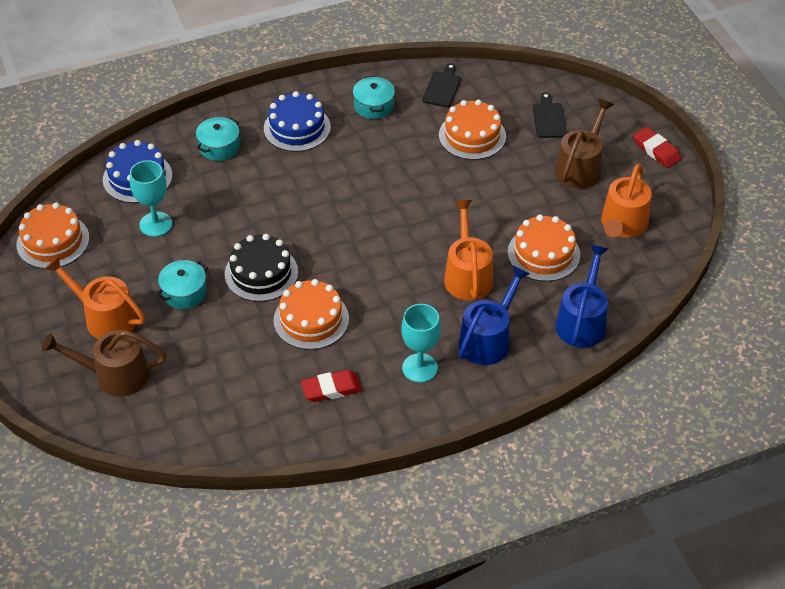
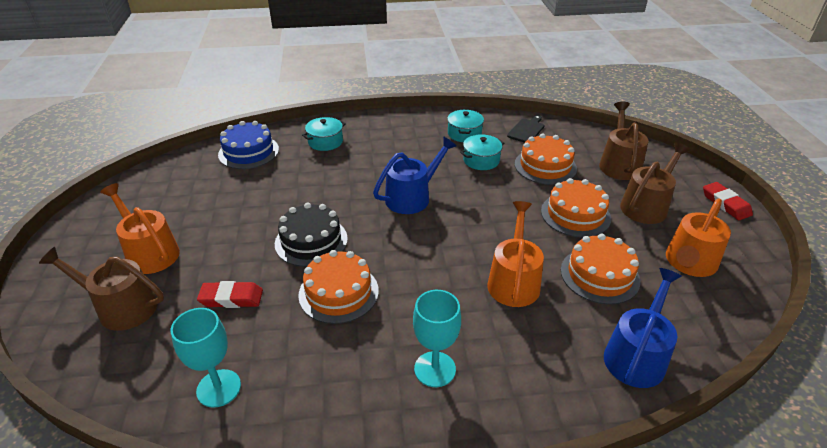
camera: 15 degrees right, 10 degrees down
orange cake [16,203,90,269] -> orange cake moved to [541,178,611,238]
turquoise goblet [130,160,173,237] -> turquoise goblet moved to [171,308,241,408]
turquoise pot [156,260,208,309] -> turquoise pot moved to [460,134,504,170]
blue cake [264,91,331,152] -> none
red eraser [301,370,362,402] -> red eraser moved to [197,281,263,308]
blue watering can [459,266,530,365] -> blue watering can moved to [373,136,456,214]
black cutting board [533,92,567,138] -> brown watering can [599,102,649,180]

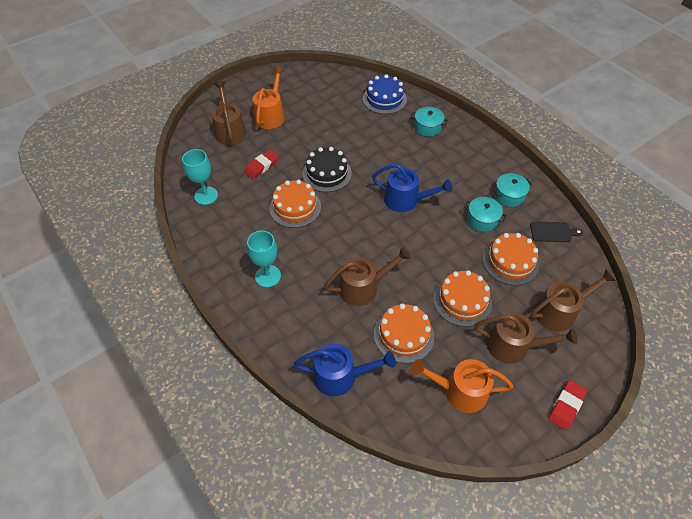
camera: 60 degrees right, 15 degrees up
red eraser [197,281,263,308] -> red eraser turned 75 degrees clockwise [244,150,279,179]
orange watering can [487,201,544,307] -> brown watering can [324,247,411,306]

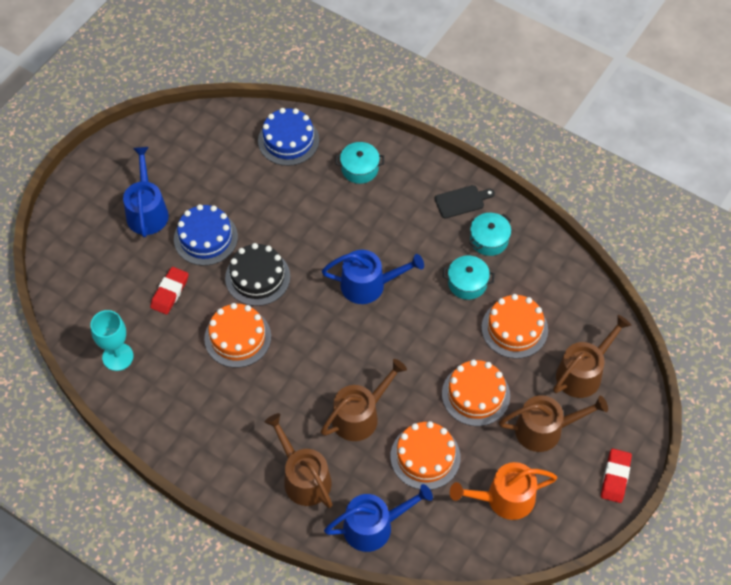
camera: 20 degrees left, 5 degrees up
brown watering can [212,81,246,145] -> brown watering can moved to [265,413,333,508]
turquoise goblet [247,231,281,287] -> none
orange watering can [253,67,285,129] -> blue watering can [123,147,169,237]
black cutting board [530,221,583,242] -> black cutting board moved to [435,185,495,219]
none -> blue cake [174,204,238,266]

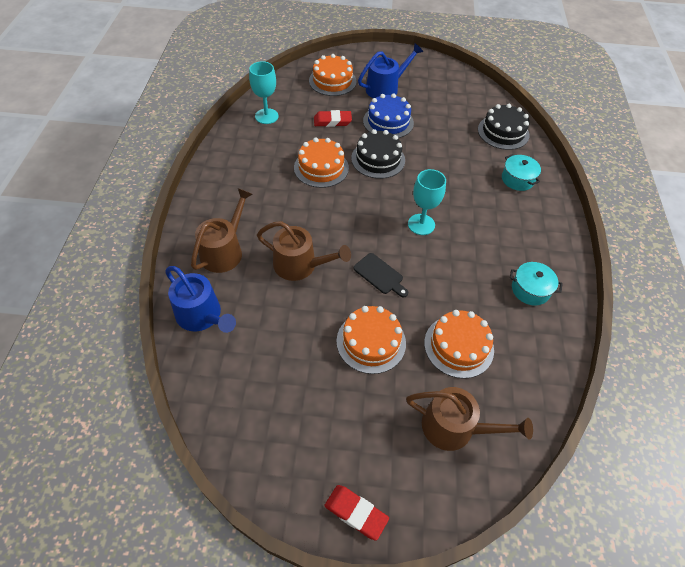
camera: 60 degrees right, 5 degrees down
blue cake [258,108,319,166] -> black cake [478,104,530,150]
blue watering can [322,250,424,304] -> turquoise goblet [408,169,446,235]
orange cake [390,421,460,490] -> orange cake moved to [309,54,356,96]
black cutting board [435,185,495,219] -> black cutting board moved to [353,253,408,297]
turquoise pot [443,256,495,300] -> none
orange watering can [450,462,557,520] -> none
brown watering can [499,395,608,452] -> none
red eraser [601,449,632,503] -> red eraser turned 45 degrees clockwise [324,485,389,541]

